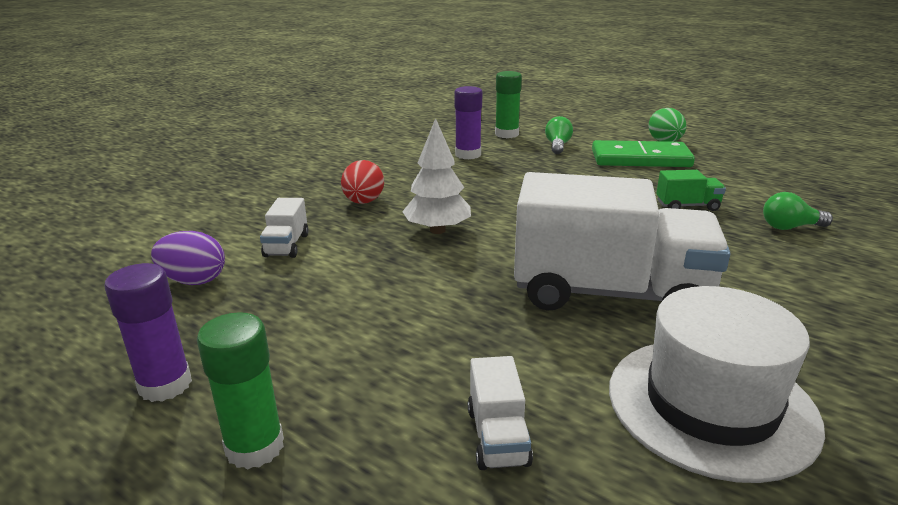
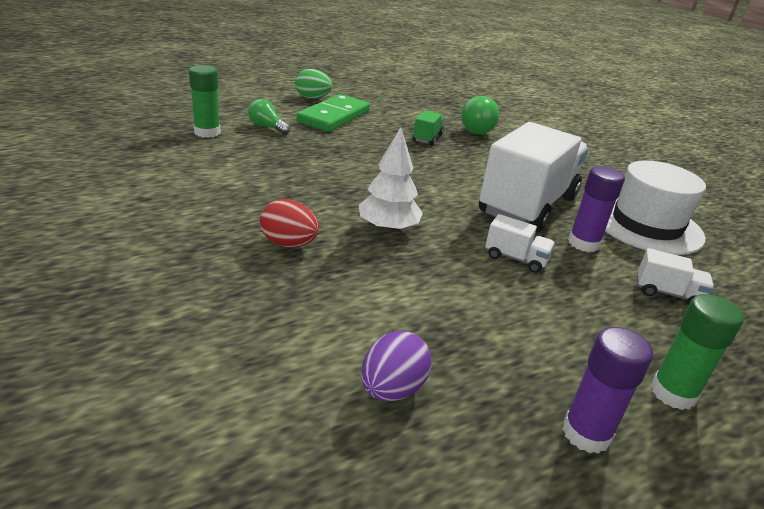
camera: 70 degrees left, 5 degrees up
white truck [260,198,309,258] -> white truck moved to [485,214,555,273]
purple glue stick [454,86,482,159] -> purple glue stick moved to [568,166,625,252]
green light bulb [763,192,833,230] -> green light bulb [461,96,499,134], size x1.50

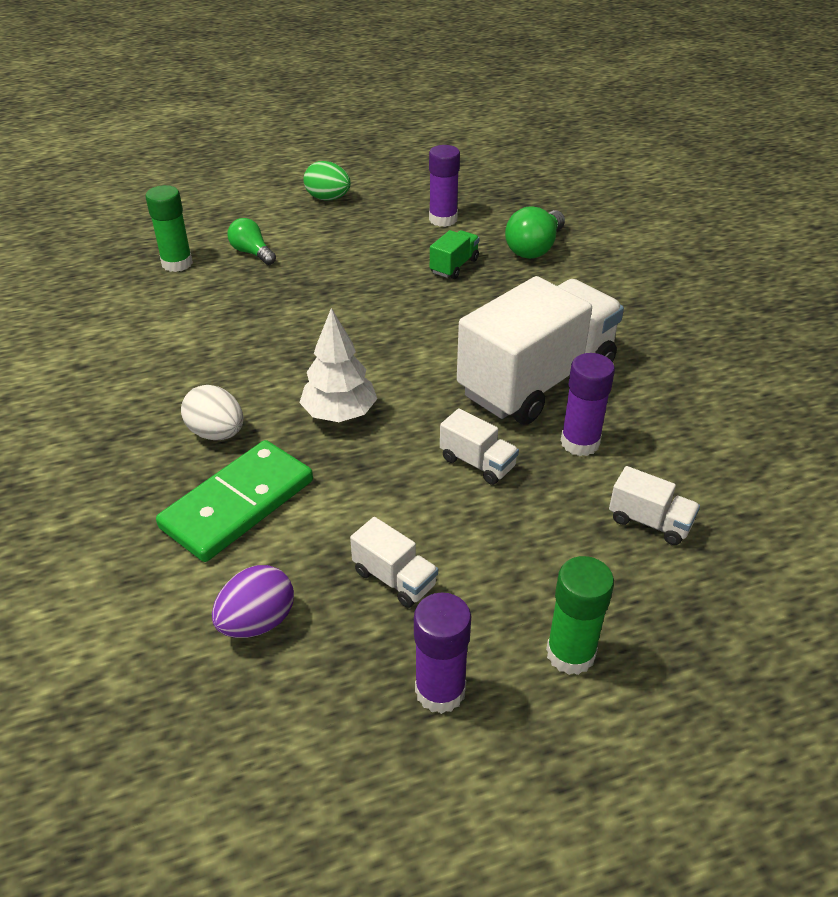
camera: 15 degrees right, 10 degrees up
red egg [260,199,319,247] -> white egg [181,385,243,440]
green domino [296,94,370,132] -> green domino moved to [156,440,313,562]
white hat [605,160,706,255] -> none
none -> white truck [350,517,438,608]
none -> purple glue stick [429,145,460,227]

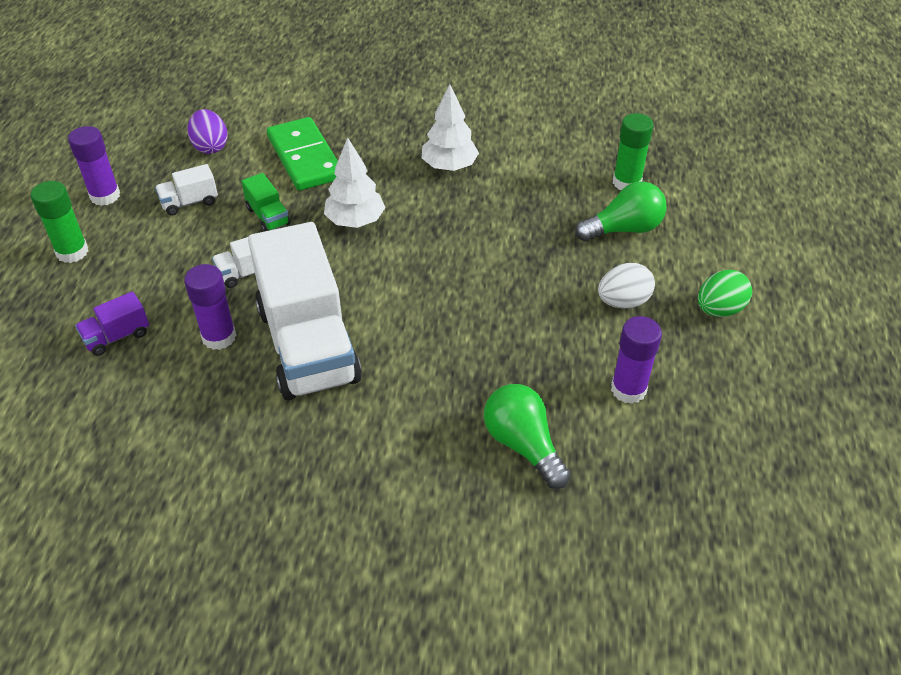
camera: 115 degrees right, 5 degrees up
white egg [181,385,243,440] -> white egg moved to [598,263,655,309]
green light bulb [227,218,276,265] -> green light bulb [575,181,667,242], size x1.50
green truck [430,230,479,279] -> green truck moved to [241,173,290,232]
white truck [609,466,700,545] -> purple truck [75,291,149,356]
none -> white tree [422,84,479,171]

